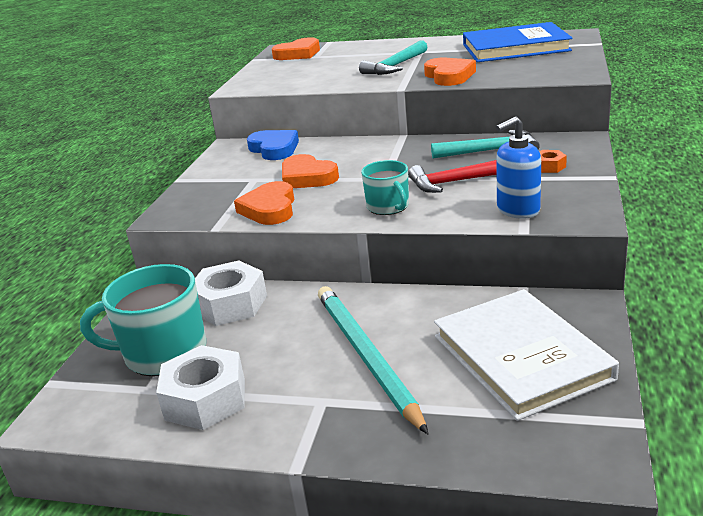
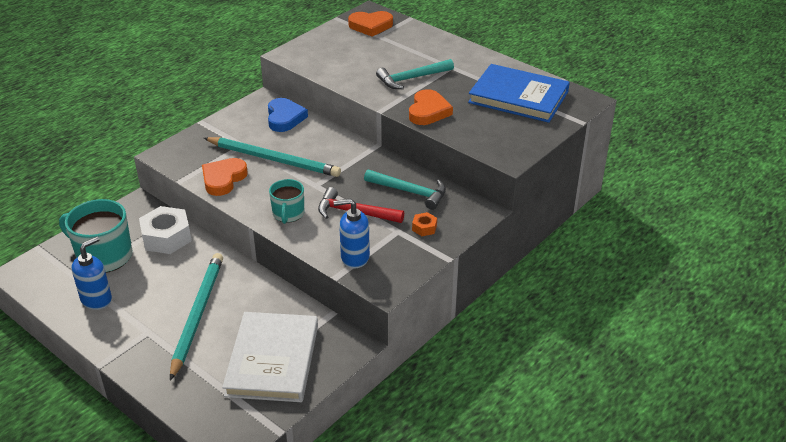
camera: 25 degrees right, 10 degrees up
white nut [156,345,245,430] -> blue soap dispenser [71,237,112,310]
orange heart [282,154,339,188] -> turquoise pencil [204,137,341,177]

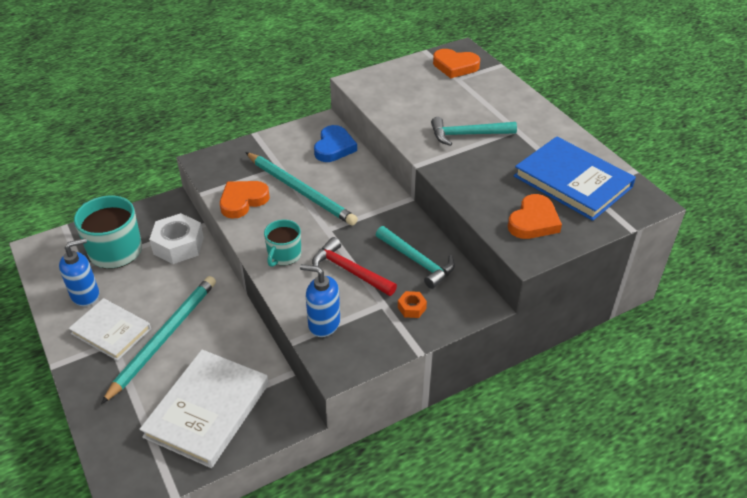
camera: 20 degrees right, 5 degrees up
orange heart [409,89,453,125] -> orange heart moved to [508,194,562,239]
none -> white book [69,298,151,361]

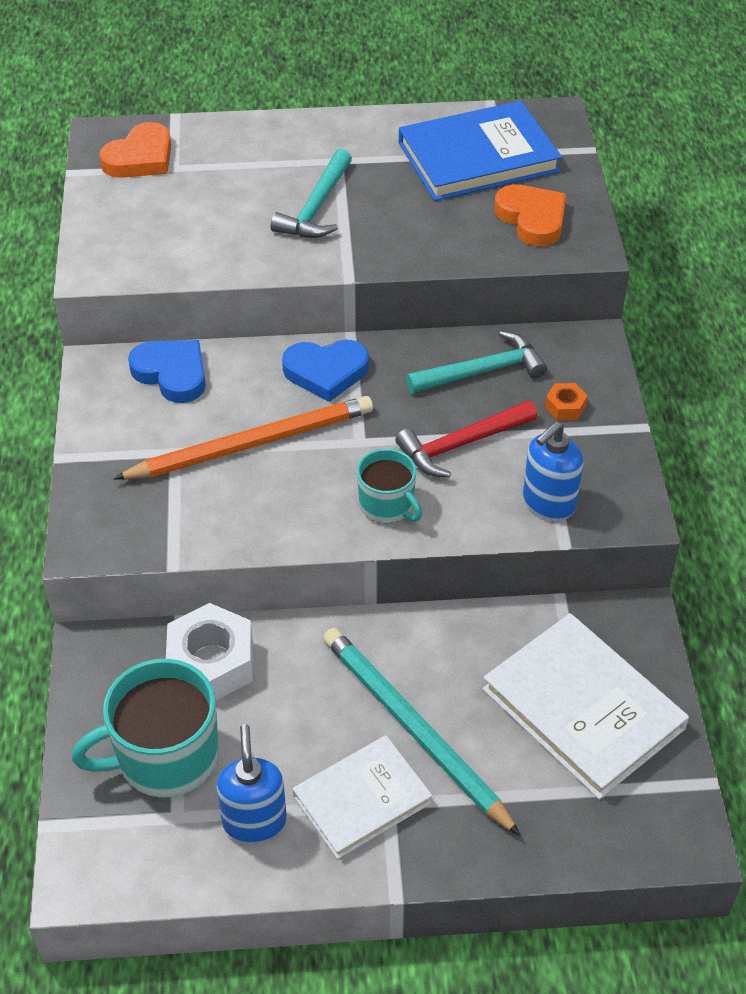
camera: 65 degrees left, 5 degrees up
orange heart [220,181,270,219] -> none
turquoise pencil [245,152,358,226] -> orange pencil [113,396,373,480]
none -> blue heart [282,339,369,402]

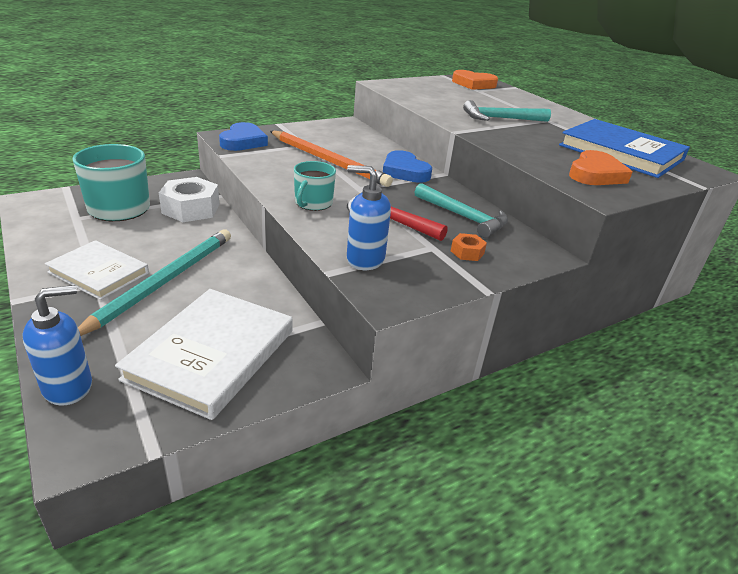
camera: 60 degrees right, 15 degrees down
blue heart [128,340,206,403] -> blue heart moved to [219,122,268,151]
blue soap dispenser [217,724,287,844] -> blue soap dispenser moved to [23,285,92,406]

